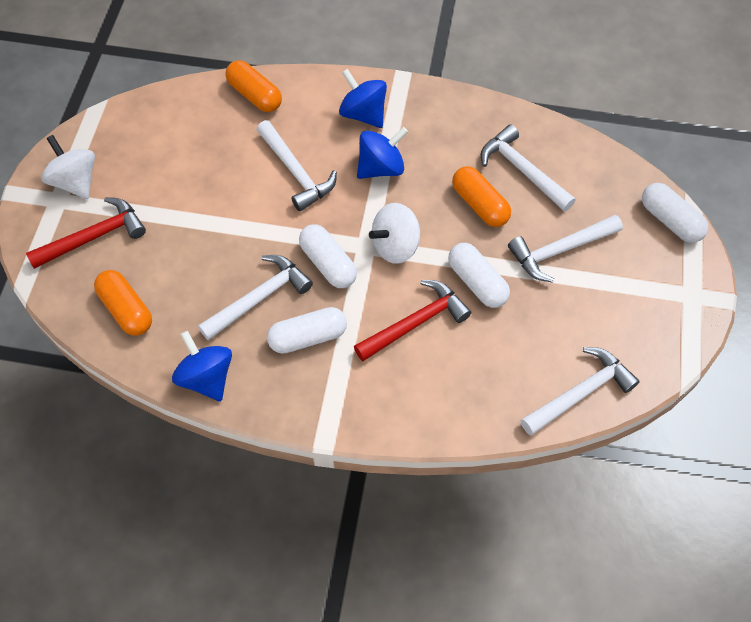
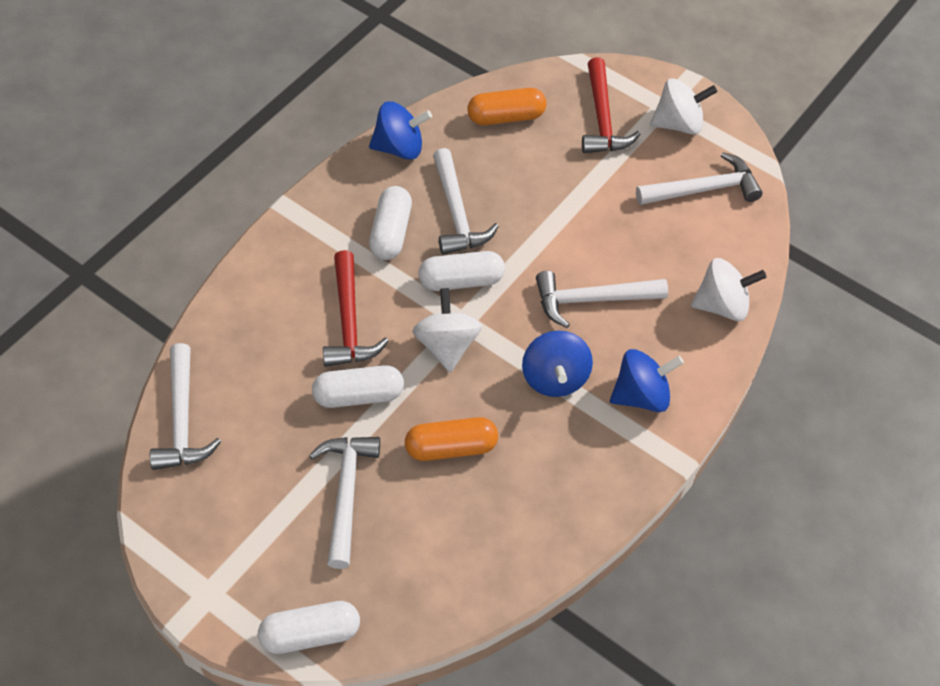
camera: 115 degrees right, 5 degrees down
orange capsule [226,60,282,112] -> white spinning top [691,258,767,321]
white hammer [481,125,576,211] -> white hammer moved to [636,152,763,205]

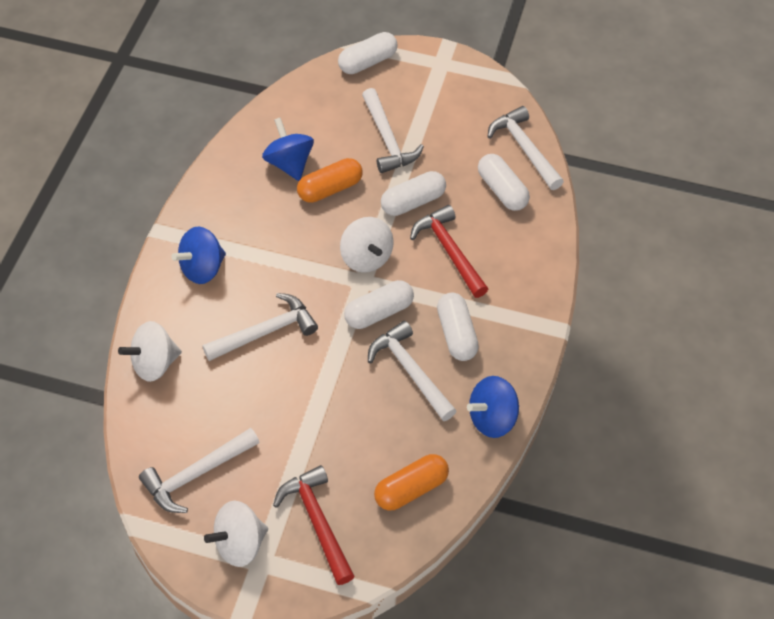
camera: 160 degrees right, 0 degrees up
blue spinning top [522,331,593,397] -> blue spinning top moved to [262,117,314,181]
none -> white capsule [478,154,530,211]

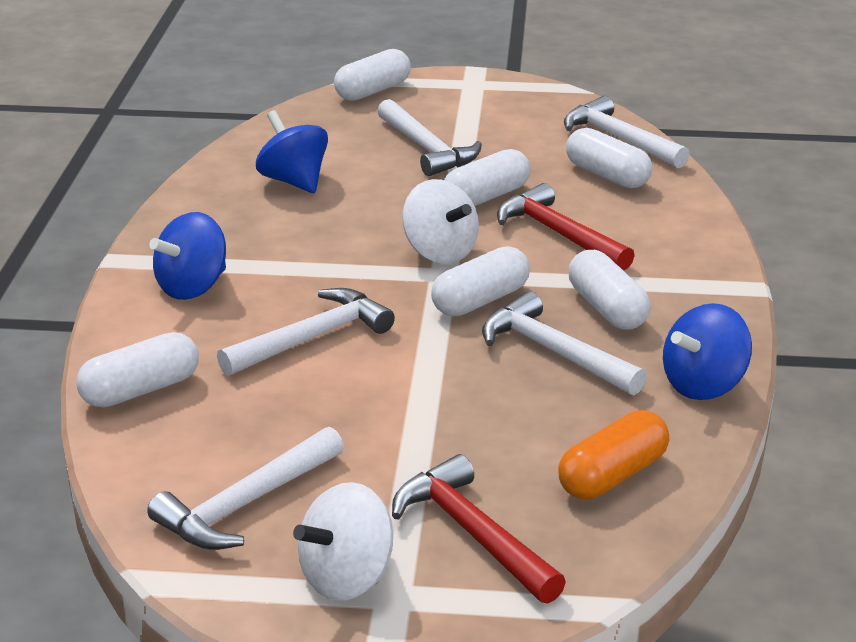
camera: 10 degrees left, 25 degrees down
white spinning top [118,321,182,382] -> white capsule [76,332,199,408]
orange capsule [297,158,363,203] -> none

